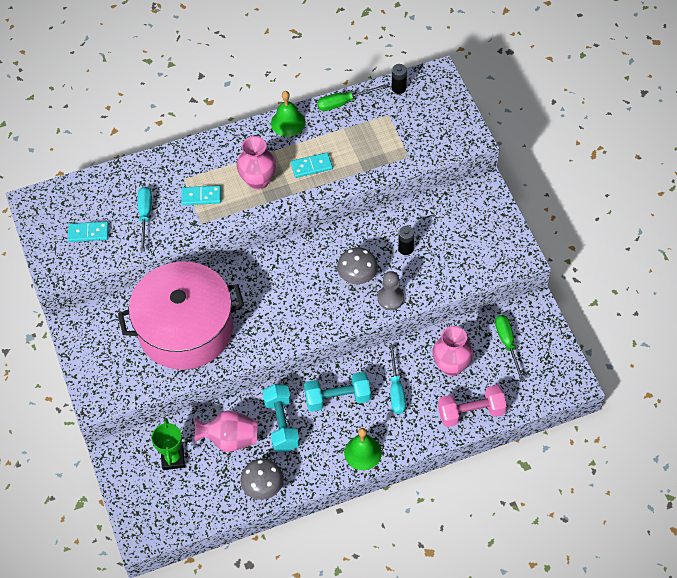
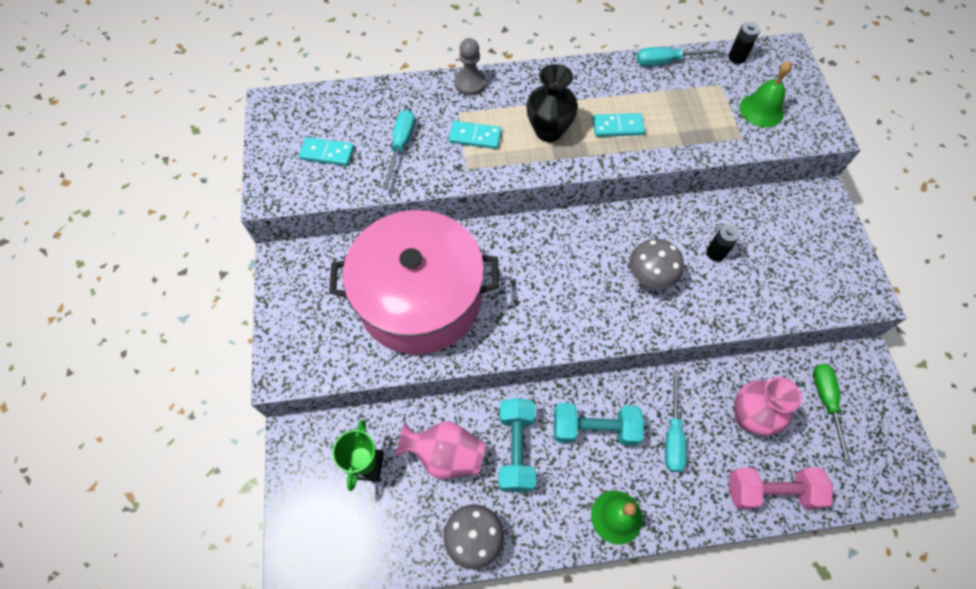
camera: 10 degrees right, 5 degrees up
pink vase [237,136,276,190] -> black vase [526,64,578,142]
green bell [271,91,305,137] -> green bell moved to [740,61,792,127]
green screwdriver [317,84,386,111] -> turquoise screwdriver [637,47,724,66]
grey pawn [377,271,404,310] -> grey pawn moved to [455,38,486,96]

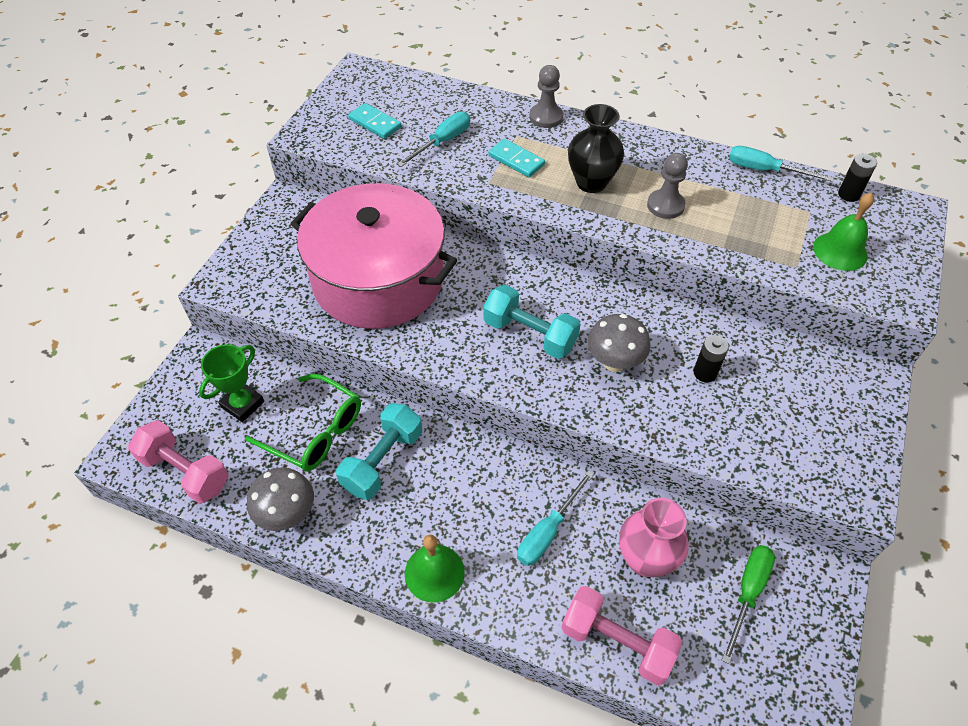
camera: 30 degrees right, 10 degrees down
pink vase [396,422,485,479] -> green glasses [245,374,361,472]
turquoise dumbbell [554,403,644,446] -> turquoise dumbbell moved to [483,285,581,359]
turquoise domino [593,113,645,137] -> grey pawn [647,153,688,219]
none -> pink dumbbell [128,420,229,504]

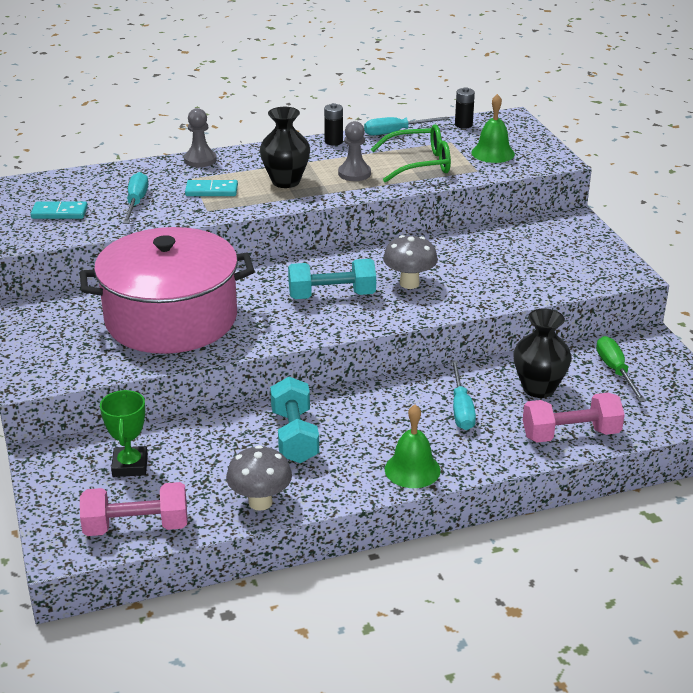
camera: 40 degrees left, 20 degrees down
green glasses [245,374,361,472] -> green glasses moved to [371,125,451,183]
pink vase [619,498,689,577] -> black vase [513,308,571,398]
black battery [693,335,729,382] -> black battery moved to [324,103,343,145]

